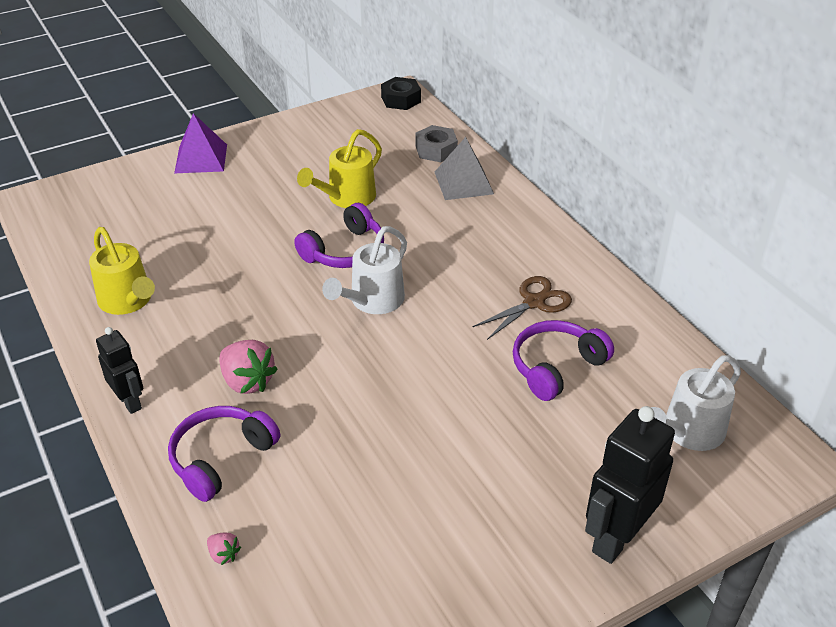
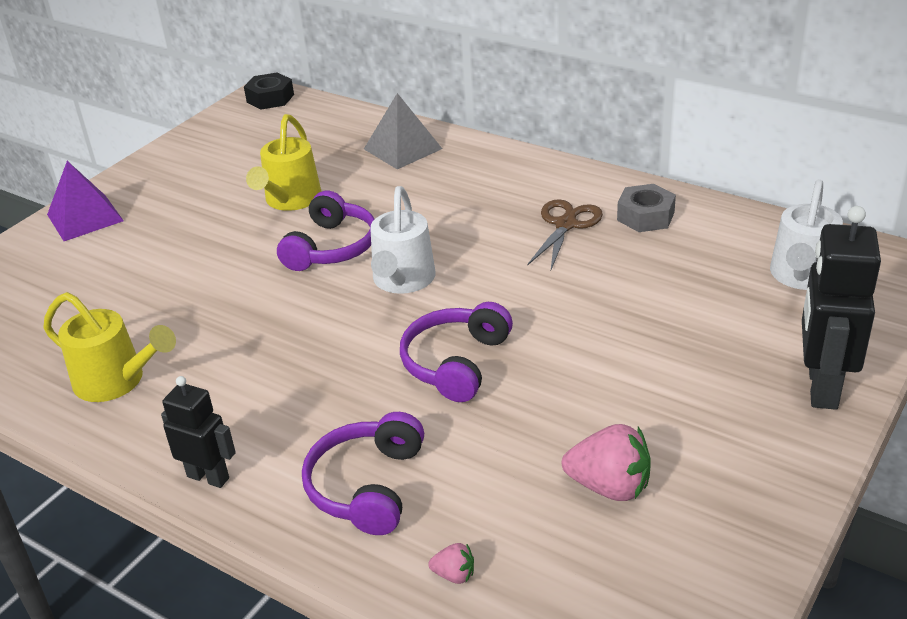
camera: 25 degrees left, 5 degrees down
pink strawberry [219,340,278,394] -> pink strawberry moved to [562,424,651,501]
grey nut [416,125,458,162] -> grey nut moved to [617,184,676,232]
purple headphones [513,320,614,401] -> purple headphones moved to [400,302,513,402]

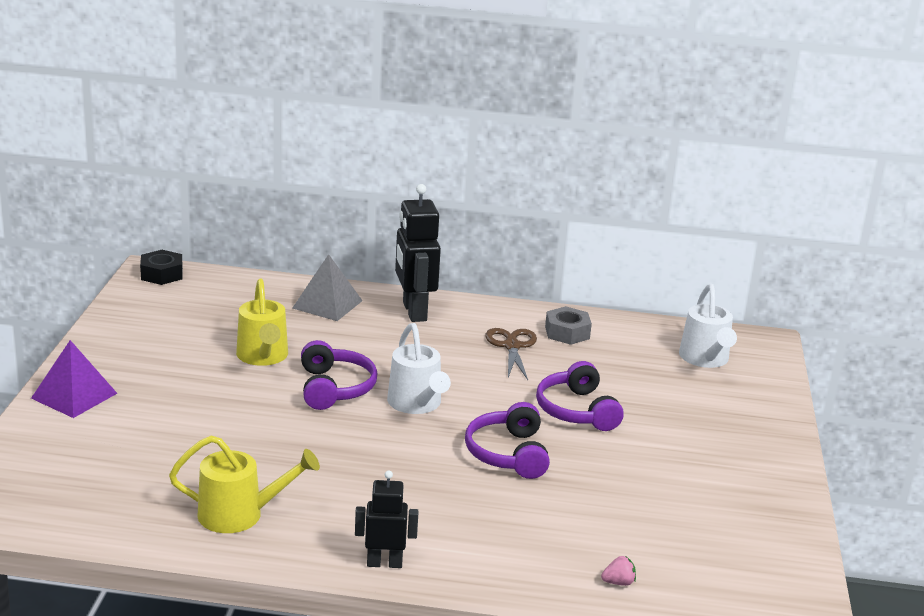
camera: 30 degrees left, 10 degrees down
purple headphones [302,412,424,535] -> purple headphones moved to [536,361,624,431]
pink strawberry [562,424,651,501] -> none
black robot [802,206,881,410] -> black robot moved to [395,184,441,322]

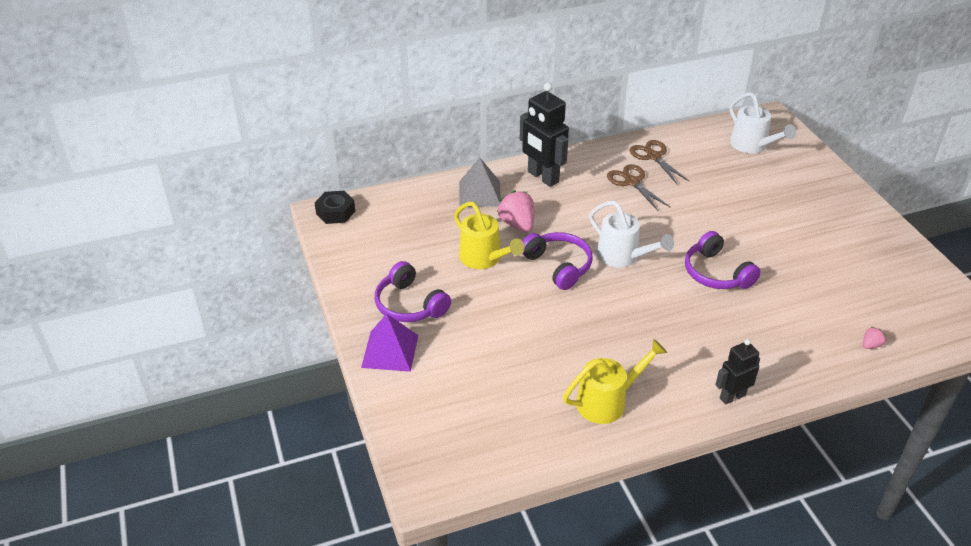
camera: 25 degrees left, 15 degrees up
purple headphones [536,361,624,431] -> purple headphones moved to [375,261,451,322]
grey nut [545,306,592,345] -> brown scissors [629,140,690,184]
none -> pink strawberry [497,190,534,232]

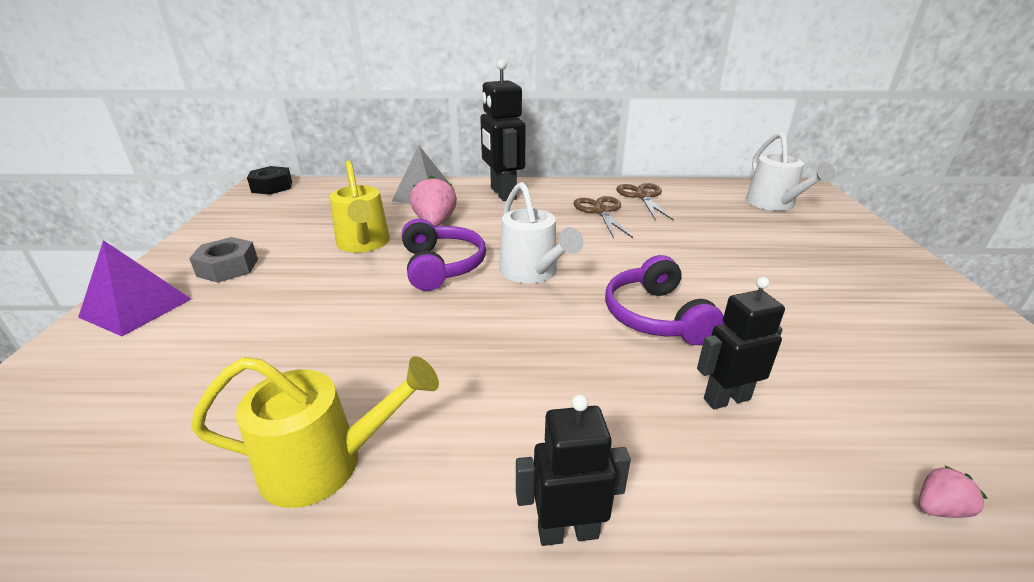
camera: 20 degrees right, 10 degrees down
purple headphones [375,261,451,322] -> grey nut [189,237,258,283]
none -> black robot [697,277,785,409]

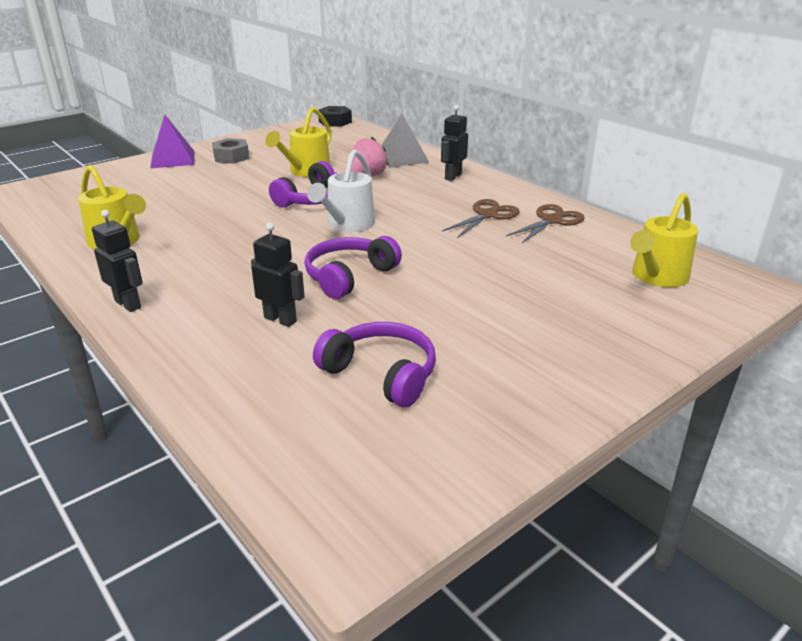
camera: 50 degrees right, 0 degrees up
black robot [480,59,526,201] -> black robot [441,105,468,181], size x0.60
white watering can [746,132,836,211] -> yellow watering can [630,193,698,287]
pink strawberry [919,465,987,518] -> none
none -> purple headphones [313,322,436,407]

